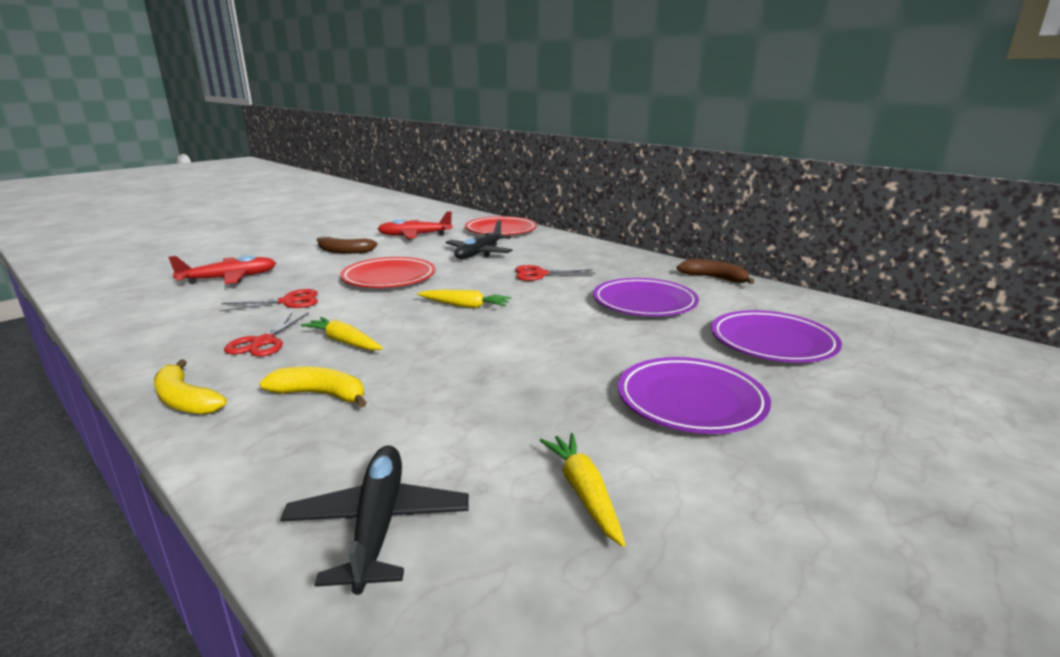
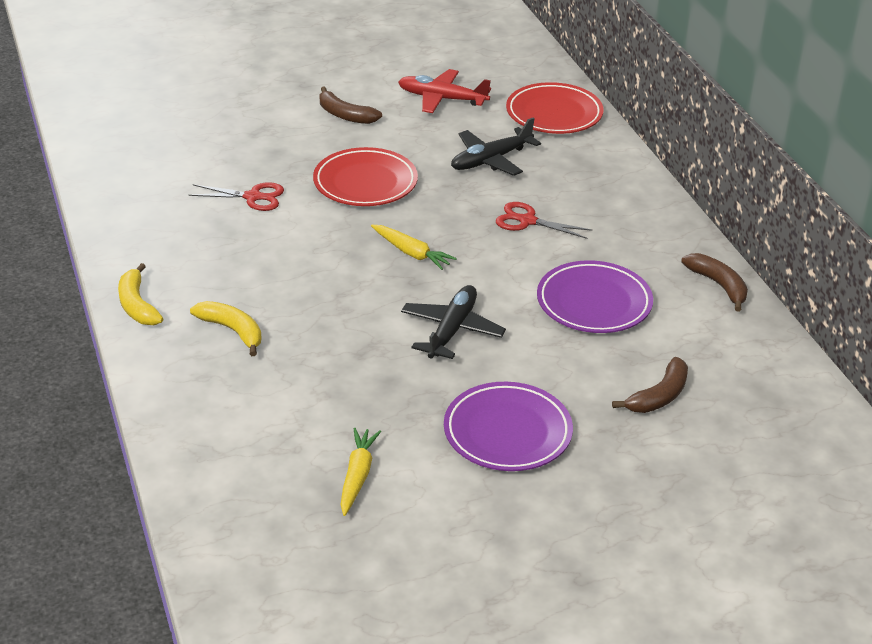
camera: 25 degrees right, 15 degrees up
red plane [168,255,276,284] -> none
red scissors [224,313,308,357] -> none
black plane [280,445,469,595] -> black plane moved to [401,285,506,359]
yellow carrot [301,317,383,351] -> none
purple plate [711,310,842,363] -> brown banana [612,357,688,413]

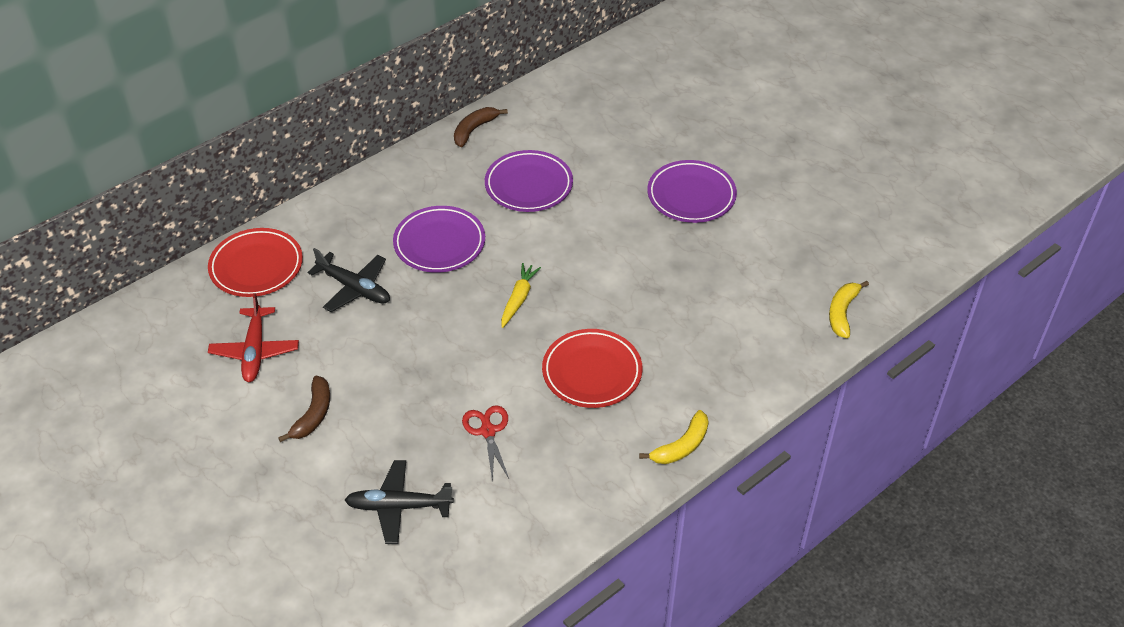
camera: 110 degrees left, 10 degrees up
yellow banana [190,301,262,356] -> yellow banana moved to [829,281,869,339]
red plate [313,147,418,206] -> red plate moved to [542,329,643,408]
yellow carrot [340,428,381,516] -> none
black plane [401,285,506,359] -> black plane moved to [345,460,454,544]
red scissors [496,202,592,239] -> purple plate [393,206,485,273]
brown banana [612,357,688,413] -> none

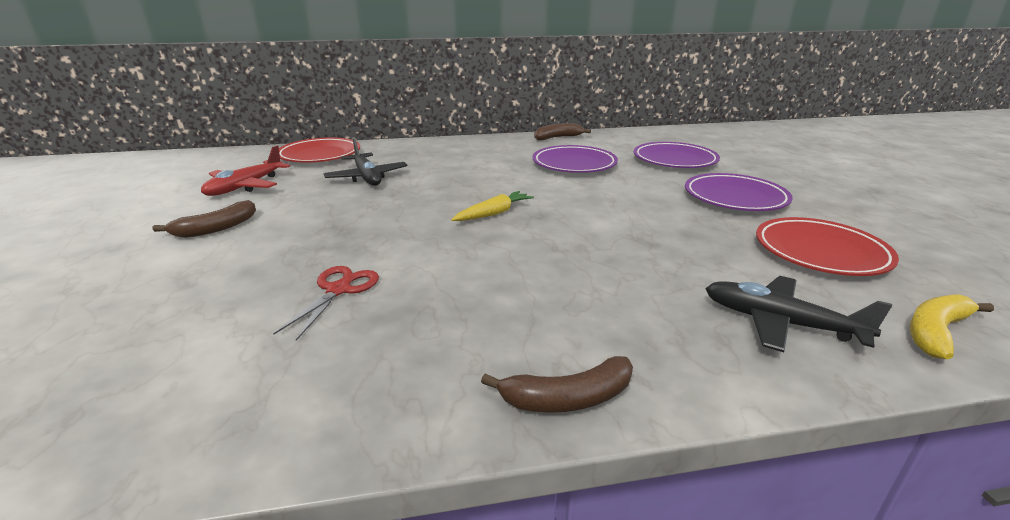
camera: 30 degrees right, 20 degrees down
black plane [345,460,454,544] -> black plane moved to [705,276,892,352]
purple plate [393,206,485,273] -> purple plate moved to [634,142,720,168]
red plate [542,329,643,408] -> red plate moved to [756,217,899,276]
yellow banana [639,410,709,464] -> brown banana [481,356,633,413]

